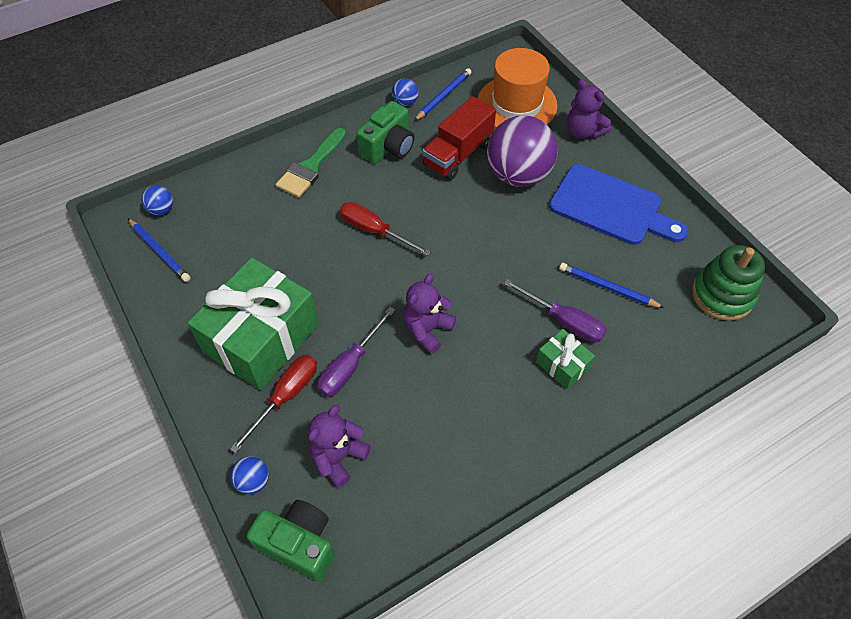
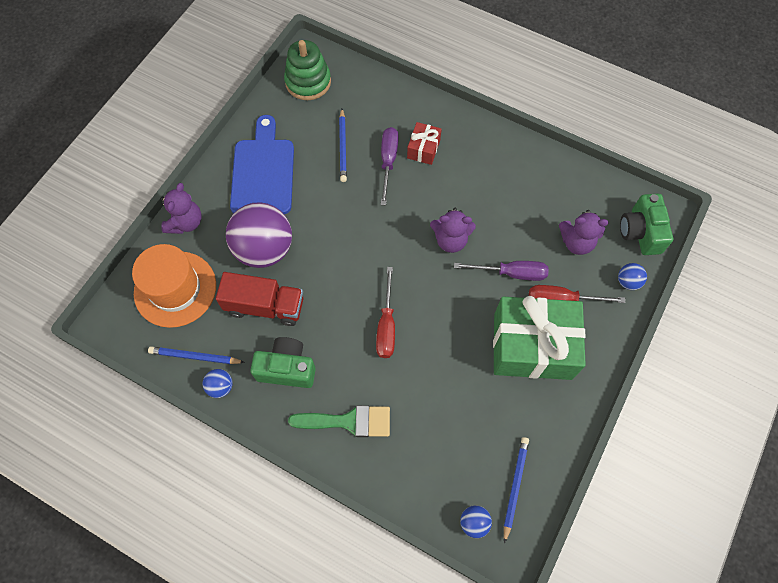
camera: 120 degrees left, 10 degrees up
green gift [536,329,595,389] -> red gift [407,122,442,165]

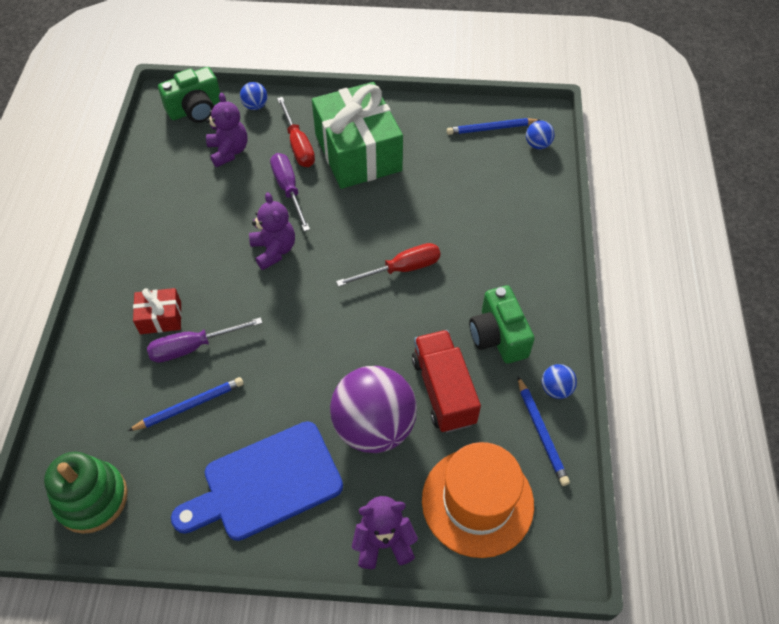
camera: 115 degrees left, 10 degrees down
green brush [288,405,390,437] -> none

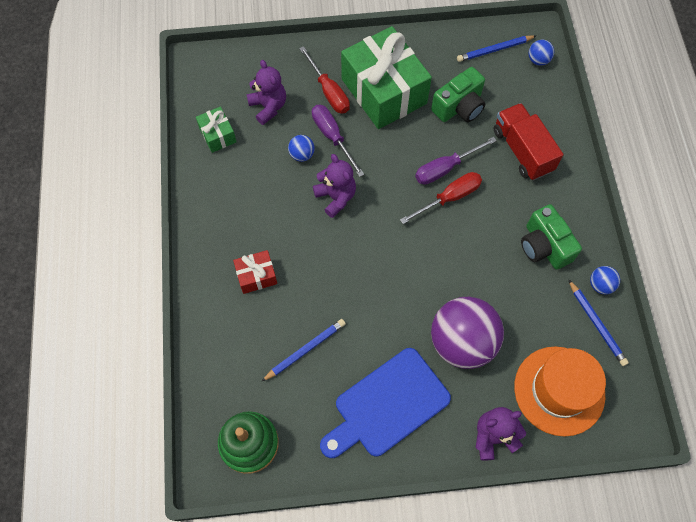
camera: 10 degrees left, 10 degrees up
purple screwdriver [147,317,262,363] -> purple screwdriver moved to [415,137,497,185]
green camera [158,67,220,123] -> green camera moved to [431,67,485,122]
blue ball [240,82,267,110] -> blue ball moved to [288,135,315,162]
red truck [412,330,481,433] -> red truck moved to [493,103,564,180]
none -> green gift [196,107,236,153]

